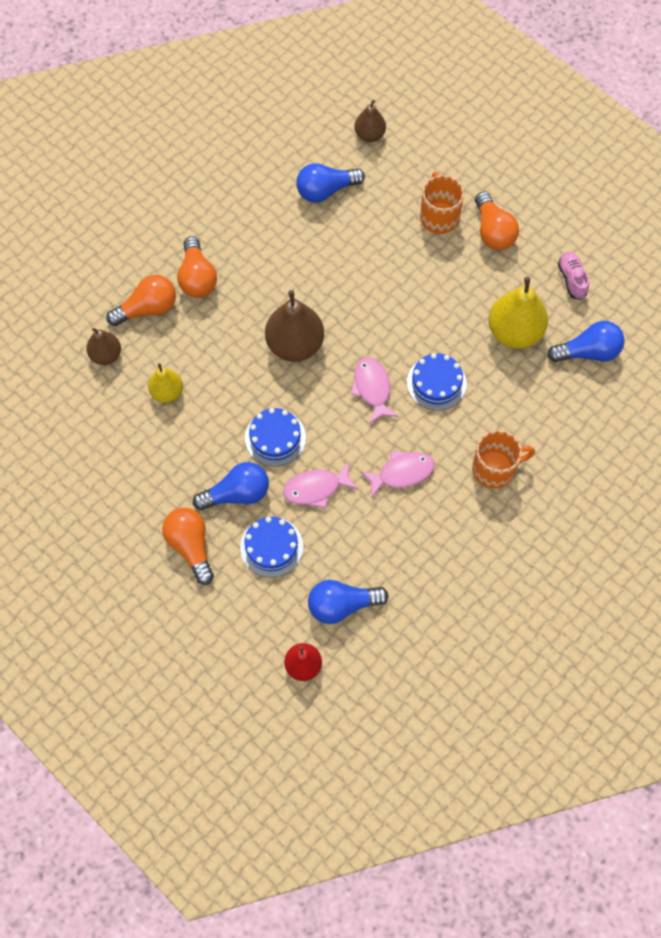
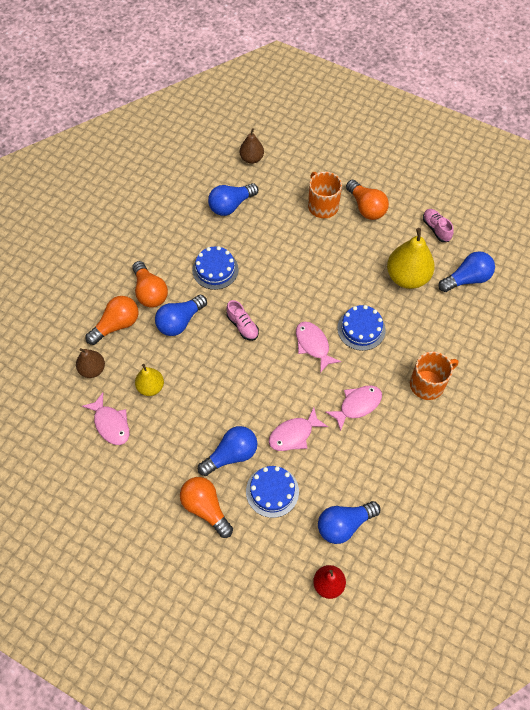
camera: 15 degrees left, 5 degrees down
blue cake [245,408,306,466] -> blue cake moved to [192,246,239,290]
brown pear [265,290,324,362] -> pink shoe [226,300,259,341]
none -> pink fish [82,393,129,445]
none -> blue light bulb [155,295,207,336]

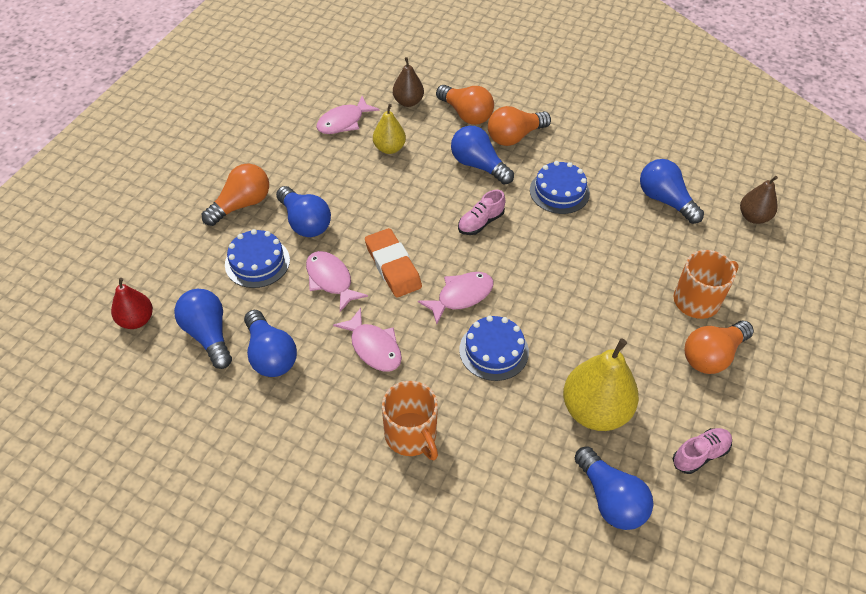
camera: 85 degrees right, 10 degrees down
none -> blue light bulb [244,310,297,377]
none -> orange eraser [365,228,422,298]

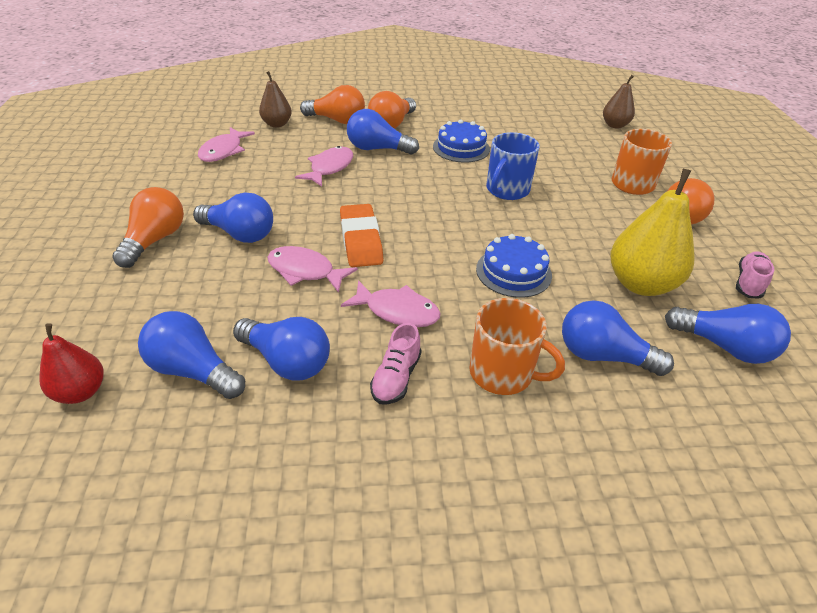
camera: 30 degrees left, 10 degrees down
blue cake [225,229,290,288] -> none
orange eraser [365,228,422,298] -> orange eraser turned 45 degrees clockwise [340,204,384,267]
yellow pear [373,104,406,154] -> none
pink fish [418,272,494,324] -> pink fish moved to [295,146,353,186]
pink shoe [458,190,505,235] -> pink shoe moved to [370,323,422,405]
blue light bulb [640,159,704,224] -> blue light bulb moved to [562,300,674,376]
none -> blue mug [486,132,540,200]

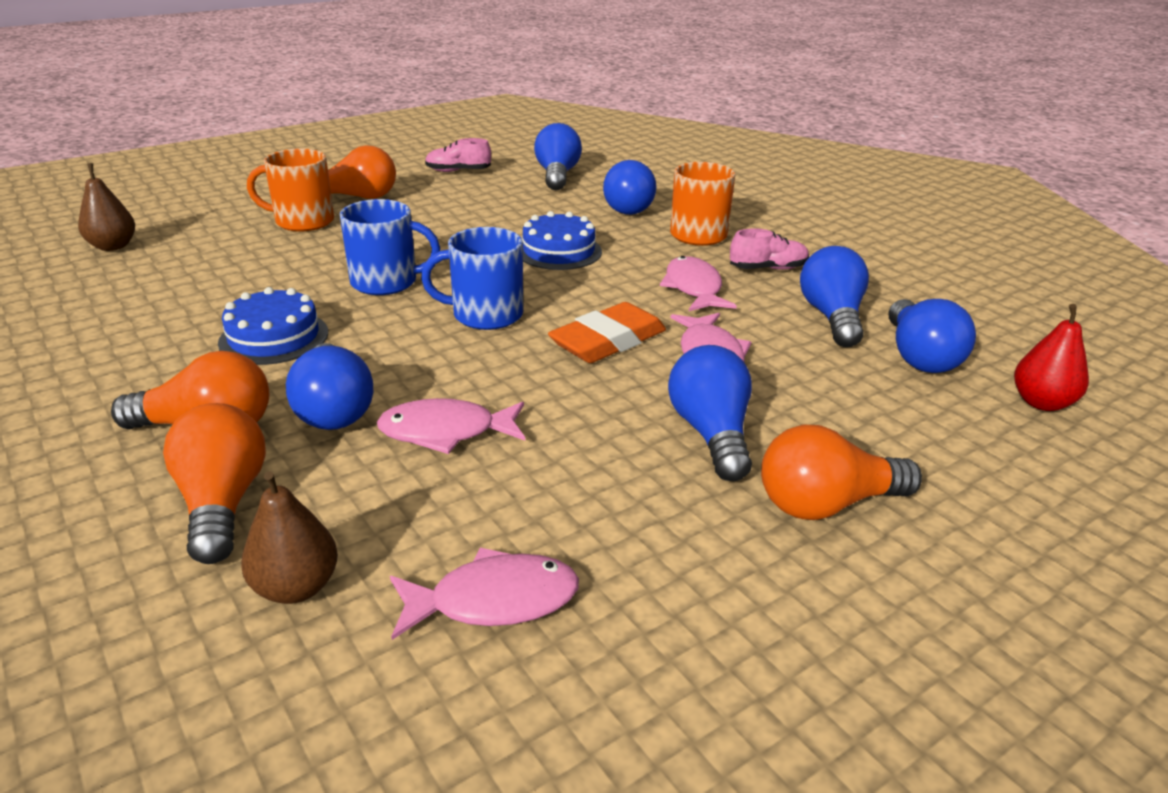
camera: 120 degrees left, 10 degrees down
yellow pear [611,169,695,296] -> none
none -> blue mug [421,227,523,330]

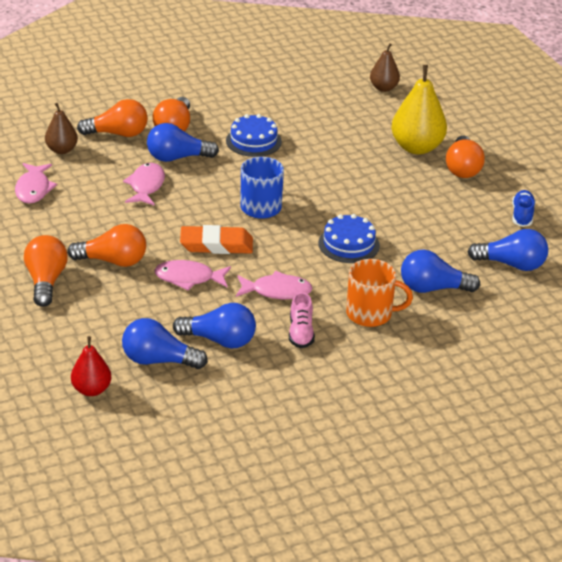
camera: 100 degrees right, 5 degrees up
orange mug [247,149,334,231] -> yellow pear [391,65,447,154]
blue mug [340,199,440,295] -> none
pink shoe [425,138,491,172] -> blue shoe [512,190,535,227]
orange eraser [548,302,666,363] -> orange eraser turned 60 degrees counterclockwise [180,225,253,254]
blue light bulb [668,345,752,481] -> orange light bulb [67,224,146,267]

